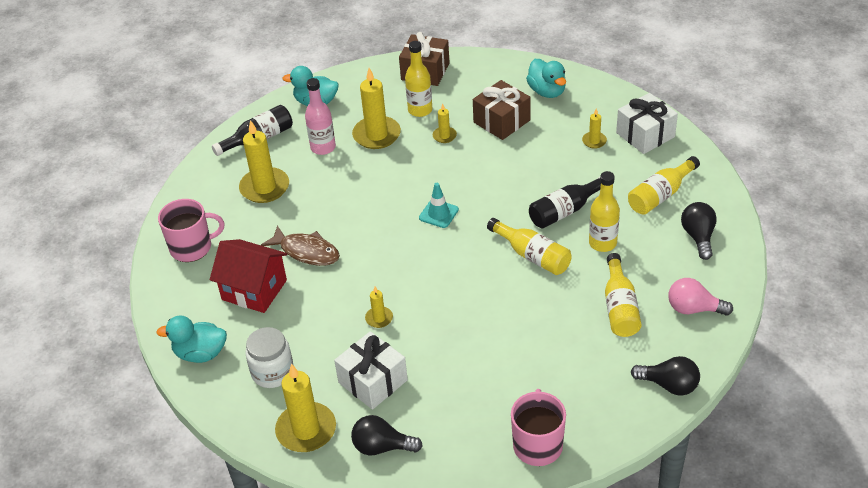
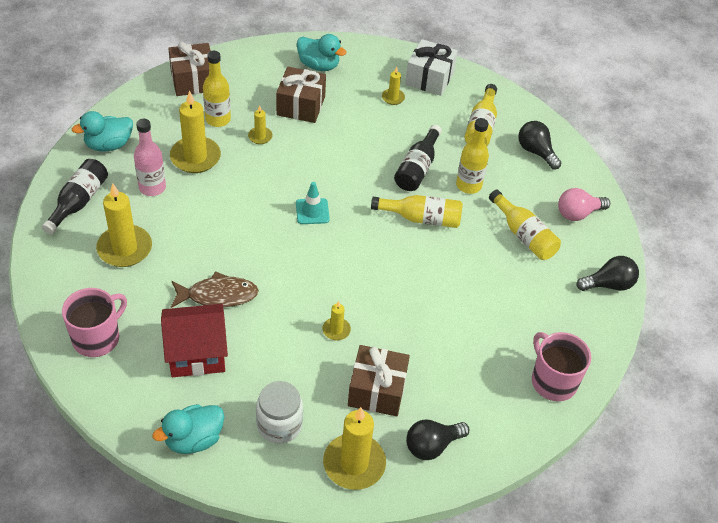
camera: 40 degrees left, 5 degrees up
white gift [334,331,408,410] -> brown gift [348,345,410,416]

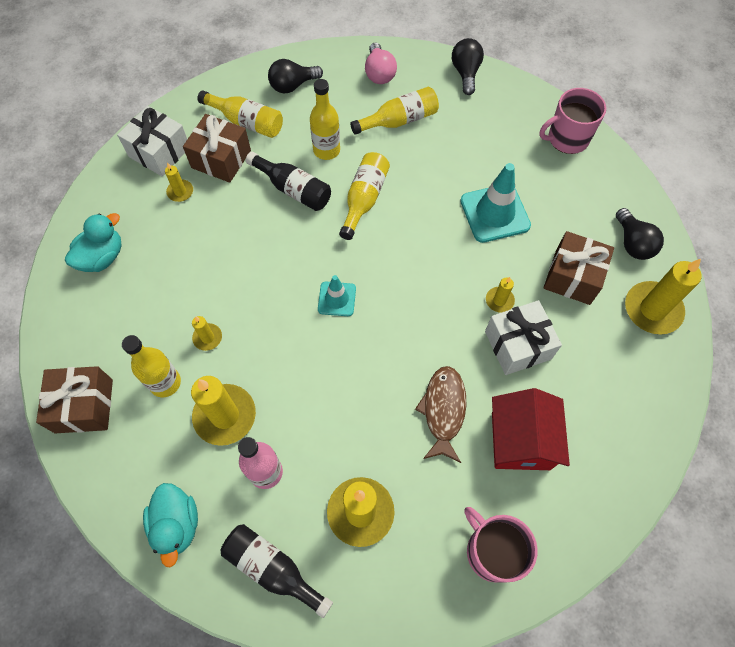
camera: 75 degrees left, 15 degrees up
turquoise duck [152,404,225,454] -> none
white jar [256,381,303,444] -> none
brown gift [276,67,326,123] -> brown gift moved to [183,114,251,183]
none -> turquoise traffic cone [460,163,531,243]
none -> white gift [485,300,562,375]

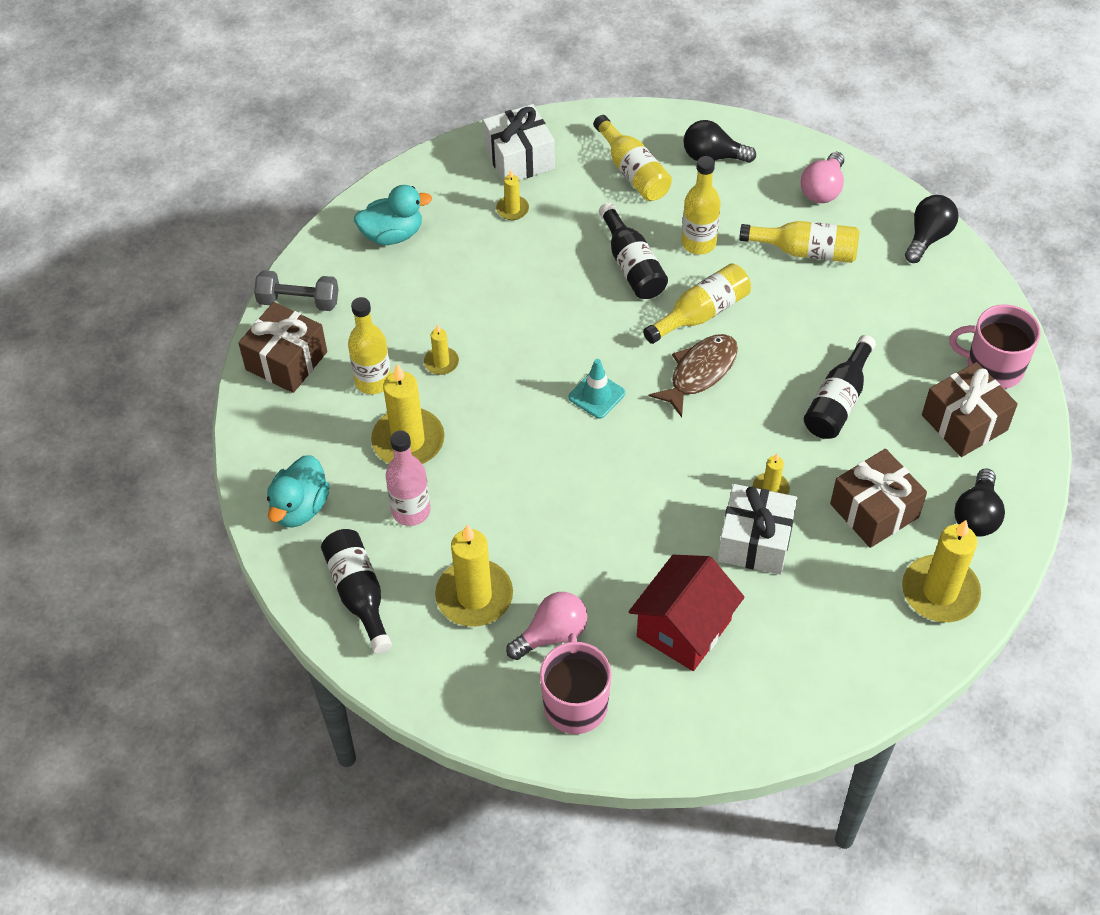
camera: 35 degrees right, 10 degrees down
brown gift [183,114,251,183] -> brown gift moved to [922,362,1018,457]
brown fish [415,366,466,463] -> brown fish moved to [649,334,738,417]
turquoise traffic cone [460,163,531,243] -> black bottle [804,335,876,439]
none -> grey dumbbell [254,270,339,311]
none -> pink light bulb [506,592,588,660]

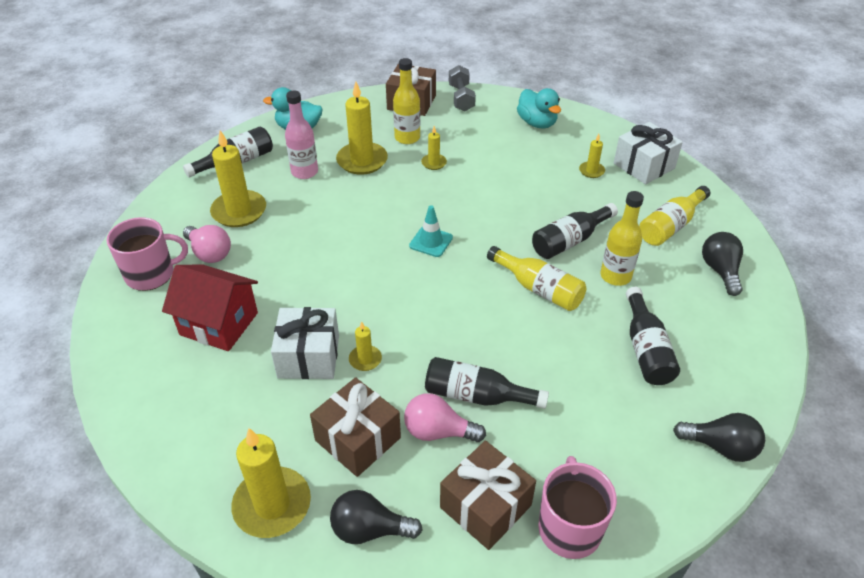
camera: 75 degrees right, 10 degrees down
brown fish [649,334,738,417] -> none
yellow bottle [739,221,860,263] -> black bottle [626,287,680,385]
pink light bulb [801,152,844,203] -> pink light bulb moved to [404,393,486,442]

